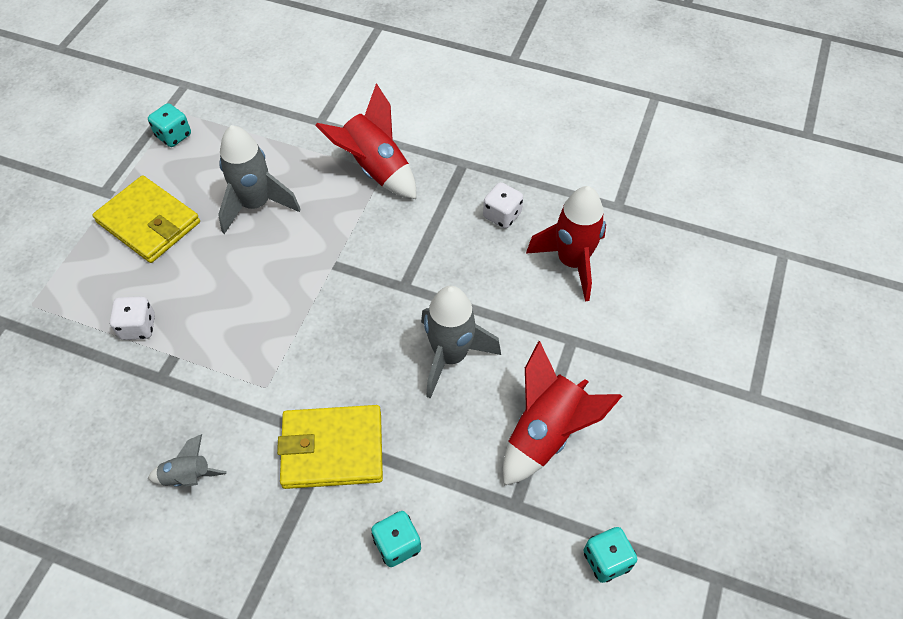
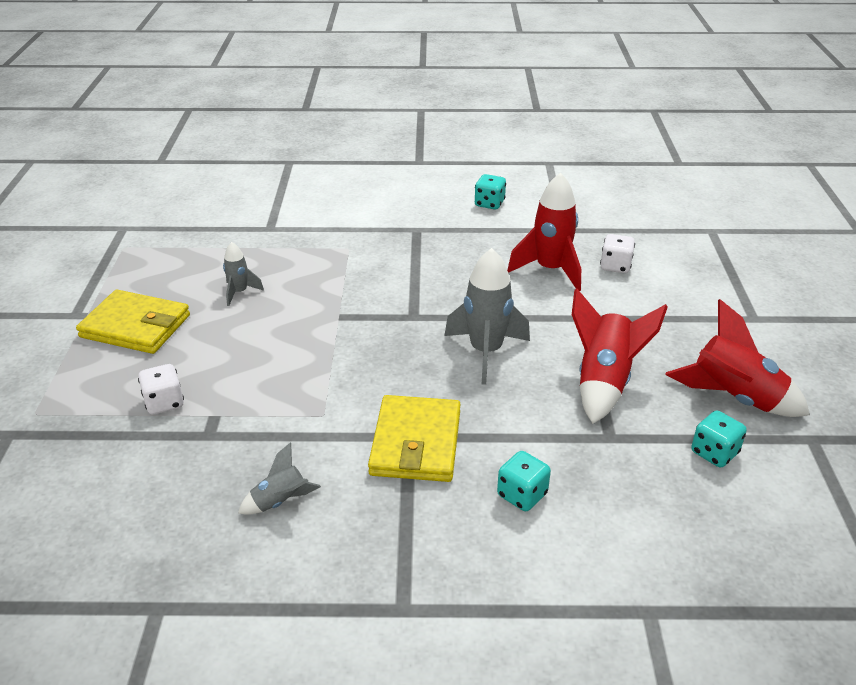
camera: 20 degrees left, 20 degrees down
turquoise dice [148,103,191,147] -> turquoise dice moved to [475,174,506,209]
grey rocket [218,125,301,234] -> grey rocket [223,242,264,306], size x0.53
yellow wallet [277,405,383,489] -> yellow wallet turned 60 degrees counterclockwise [368,395,461,482]
red rocket [315,83,416,199] -> red rocket moved to [665,299,810,417]
white dice [483,182,523,229] -> white dice moved to [600,234,635,273]

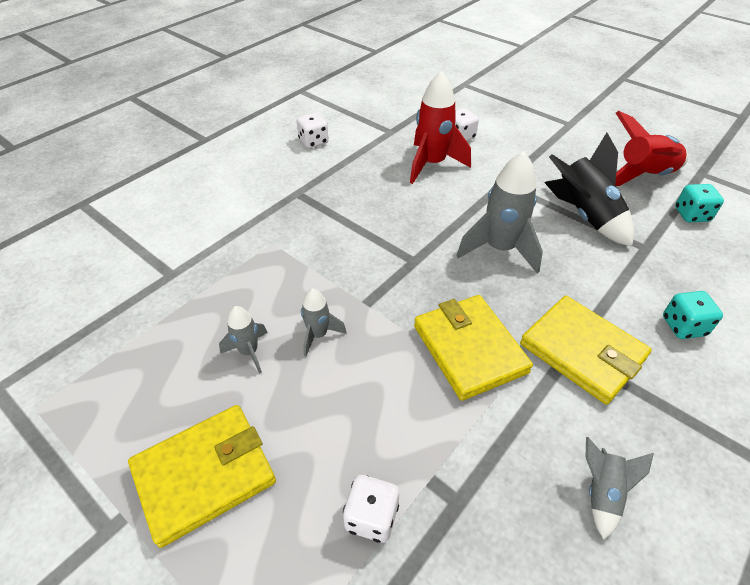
camera: 50 degrees left, 10 degrees up
turquoise dice [475,174,506,209] -> white dice [297,113,329,148]
red rocket [572,288,668,424] -> black rocket [544,132,634,246]
none -> grey rocket [301,288,347,356]
none -> yellow wallet [414,295,533,401]

